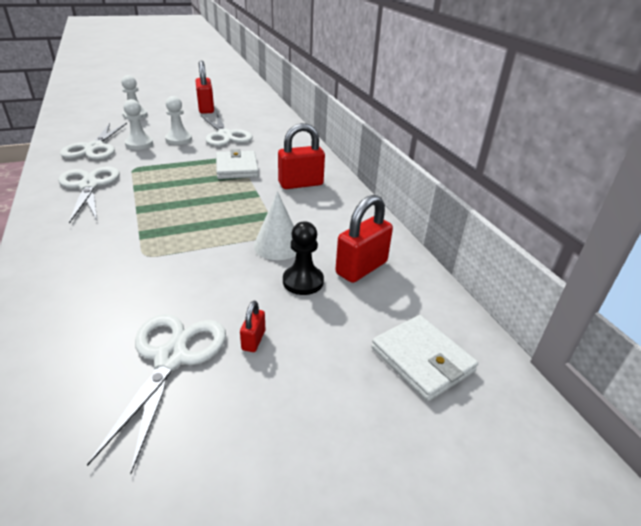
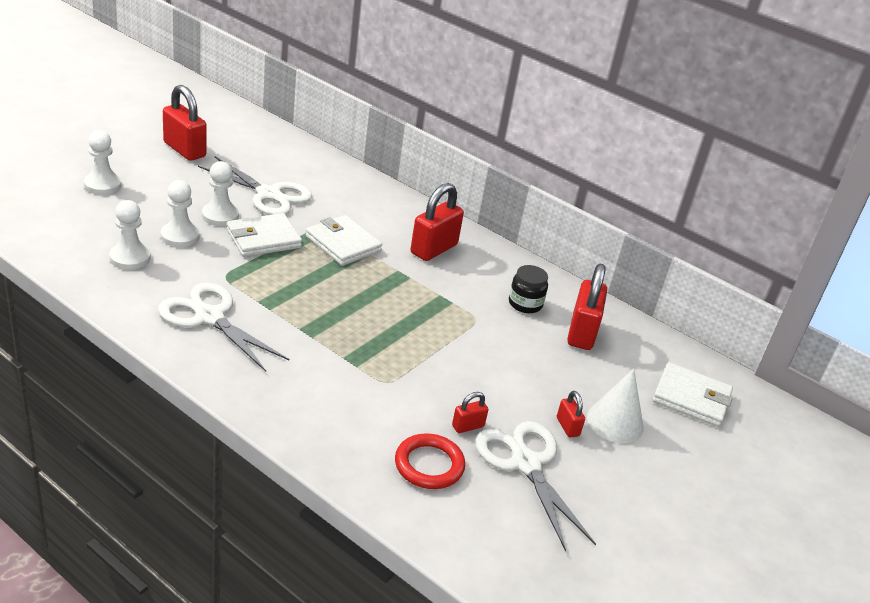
camera: 35 degrees left, 0 degrees up
white scissors [60,123,127,160] -> white pawn [109,200,151,270]
white cone [254,191,296,260] -> white cone moved to [587,368,644,443]
black pawn [283,221,324,295] -> none
none -> white wallet [227,213,302,257]
none -> red ring [395,433,465,489]
none -> red padlock [452,392,488,433]
none -> black jar [509,265,548,313]

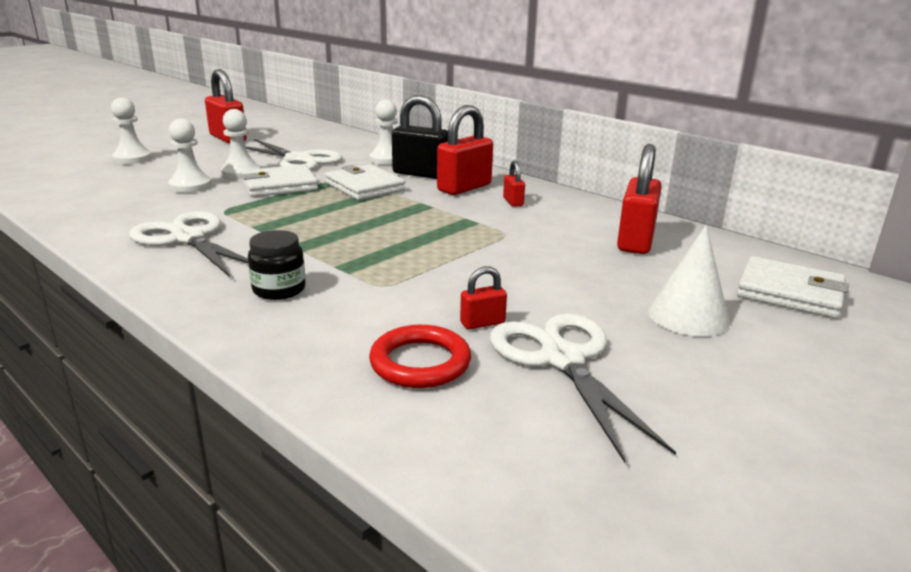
camera: 10 degrees right, 10 degrees down
white pawn [109,200,151,270] -> white pawn moved to [370,100,398,165]
black jar [509,265,548,313] -> black jar moved to [248,230,305,300]
red padlock [557,391,585,438] -> red padlock moved to [503,161,525,207]
none -> black padlock [392,95,448,179]

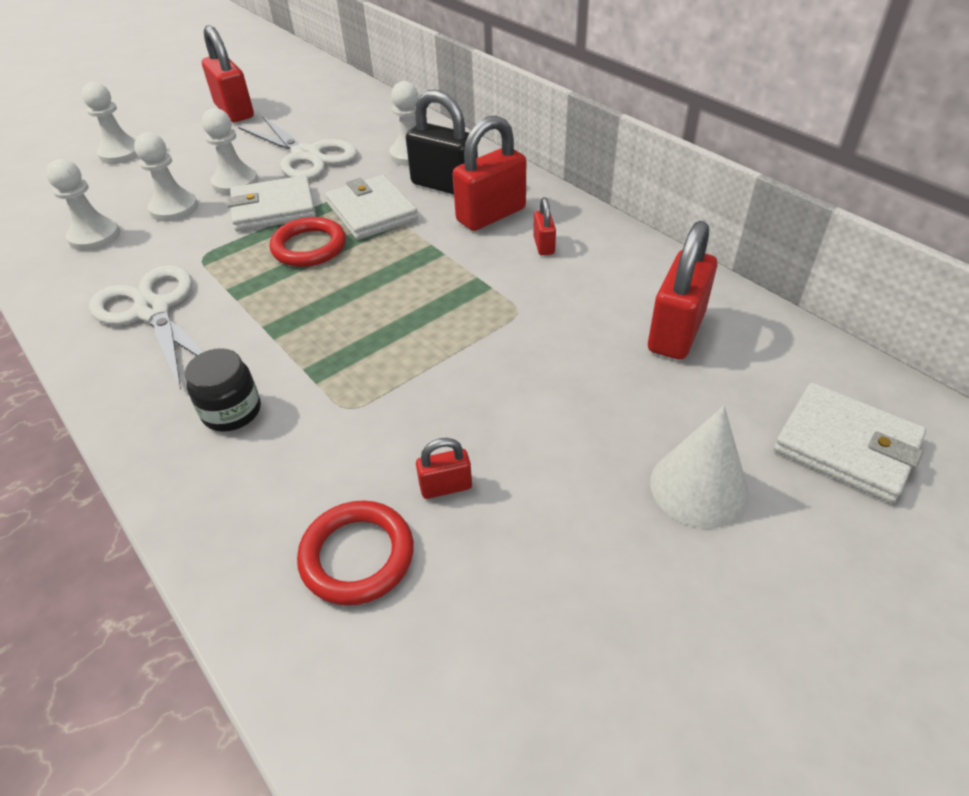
camera: 10 degrees right, 20 degrees up
white scissors [490,314,676,463] -> none
none -> white pawn [46,159,120,251]
none -> red ring [270,217,346,267]

